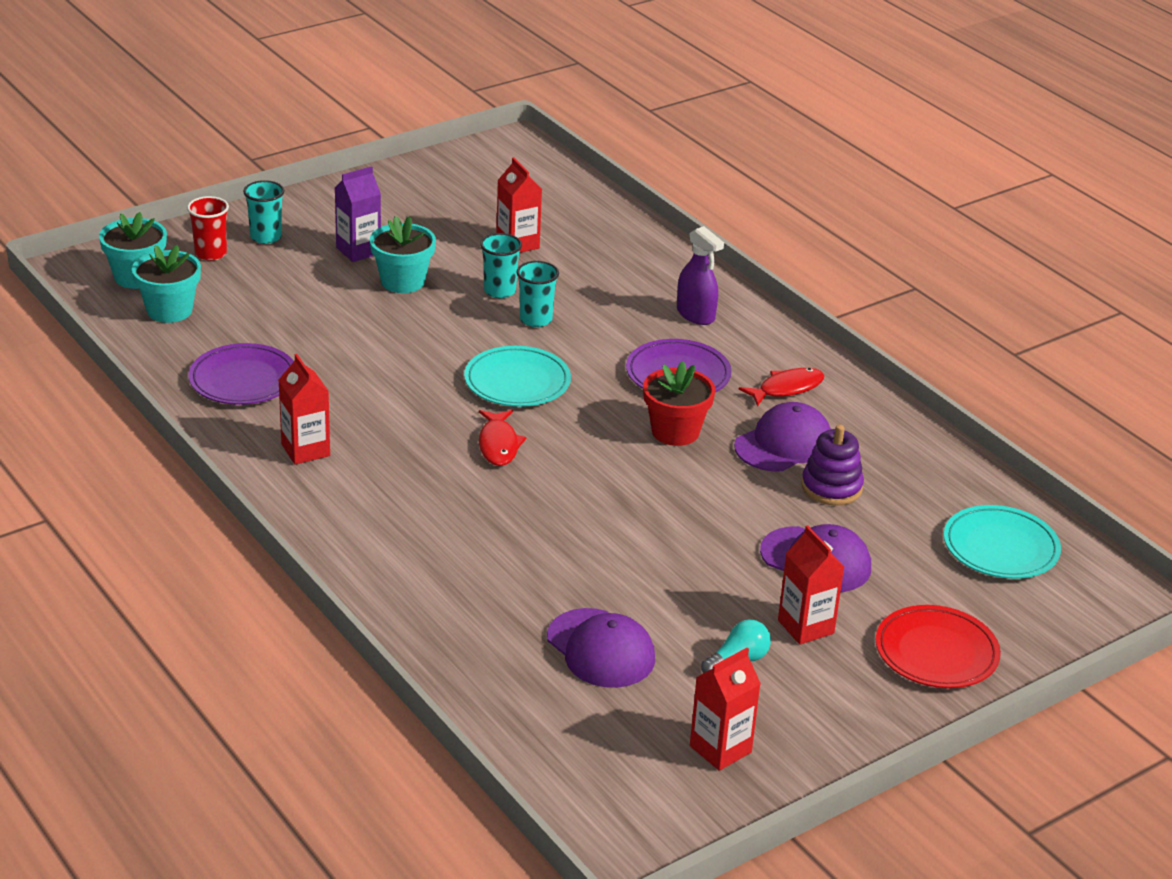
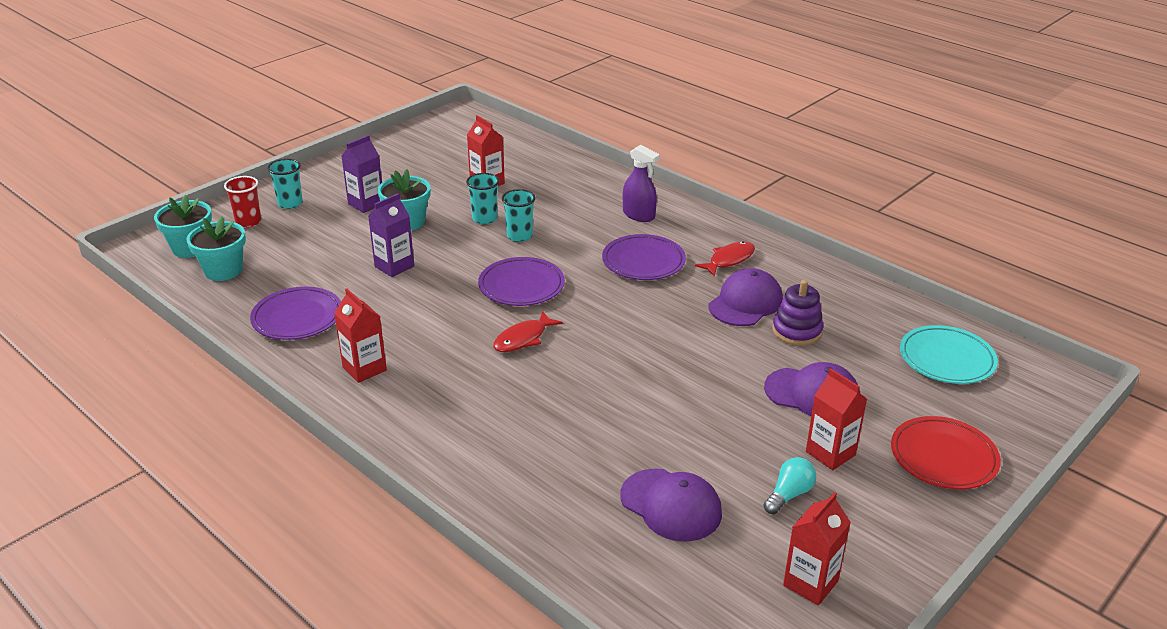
camera: 10 degrees left, 0 degrees up
turquoise plate [464,346,571,407] -> purple plate [478,257,565,306]
red fish [479,410,526,466] -> red fish turned 60 degrees clockwise [493,311,563,352]
red flower pot [643,361,716,446] -> none
none -> purple carton [368,193,414,277]

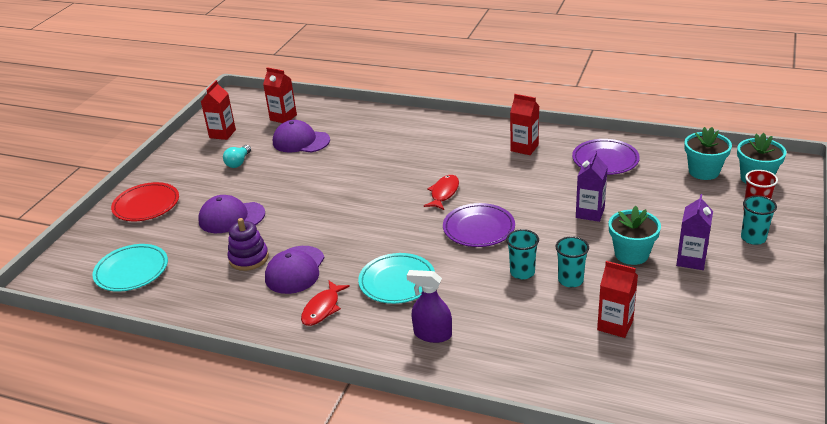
camera: 160 degrees right, 0 degrees up
purple plate [602,234,686,280] -> turquoise plate [358,253,435,304]
red carton [806,368,867,470] -> red carton moved to [263,67,297,123]

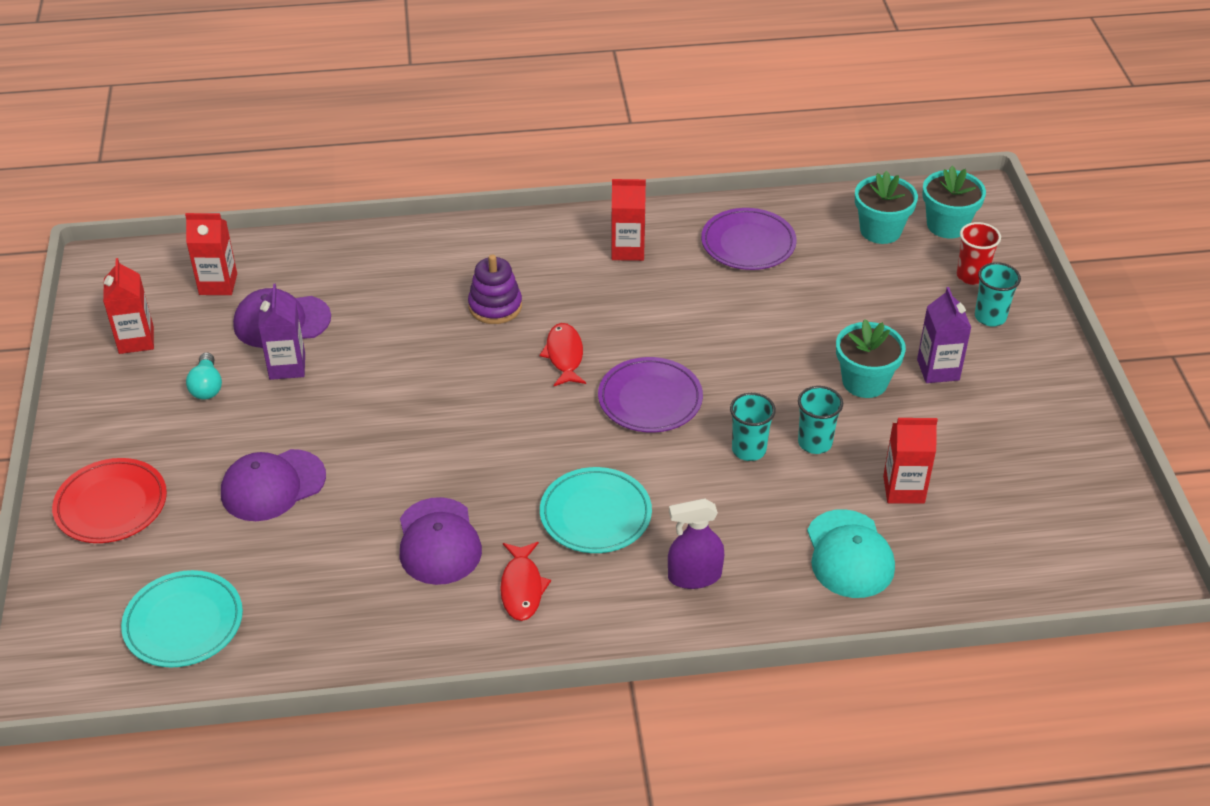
camera: 30 degrees left, 10 degrees up
purple stacking toy [228,218,269,271] -> purple stacking toy moved to [468,254,522,324]
purple carton [576,151,608,222] -> purple carton moved to [258,284,305,380]
none -> turquoise cap [807,509,895,598]

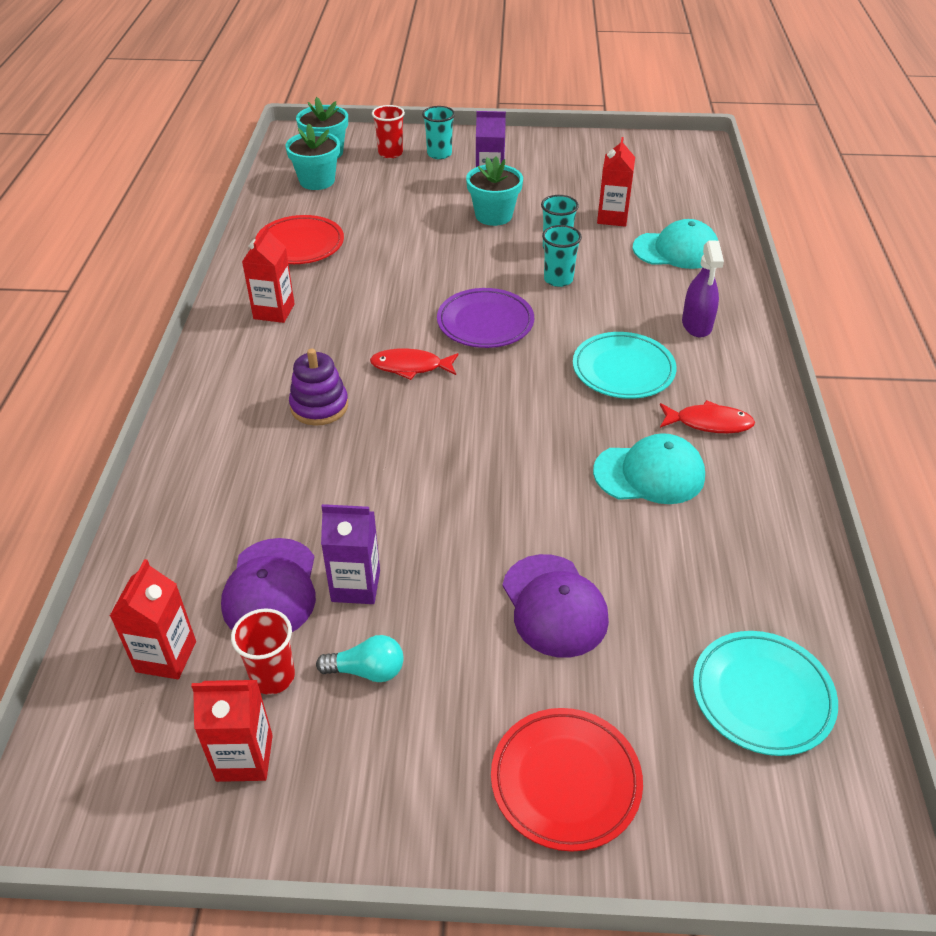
camera: 80 degrees left, 0 degrees up
purple cap [400,497,482,585] -> turquoise cap [593,433,705,504]
purple plate [701,208,797,270] -> red plate [255,215,344,264]
none -> red cup [231,608,295,695]

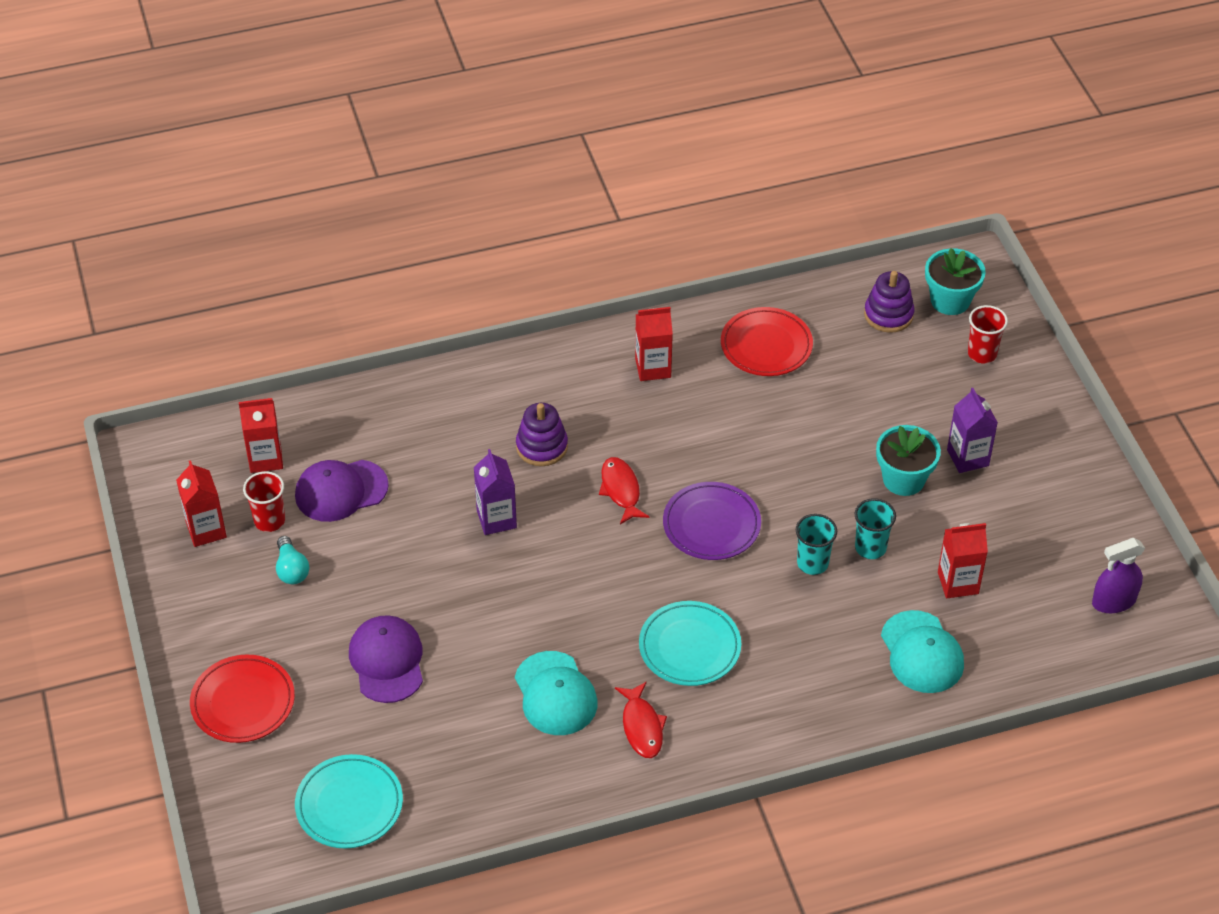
camera: 70 degrees right, 5 degrees up
turquoise flower pot [285,123,340,190] -> purple stacking toy [864,271,915,333]
purple carton [321,504,380,604] -> purple carton moved to [474,449,517,535]
turquoise cup [422,106,455,159] -> none
purple cap [502,554,609,658] -> purple cap turned 120 degrees clockwise [349,615,423,703]
purple spray bottle [682,241,724,338] -> purple spray bottle moved to [1092,538,1145,613]

